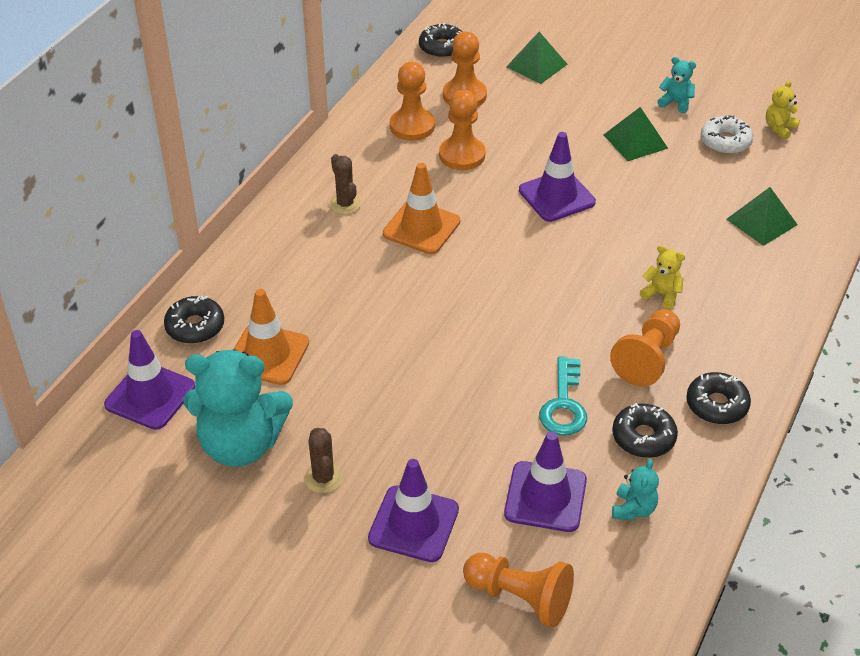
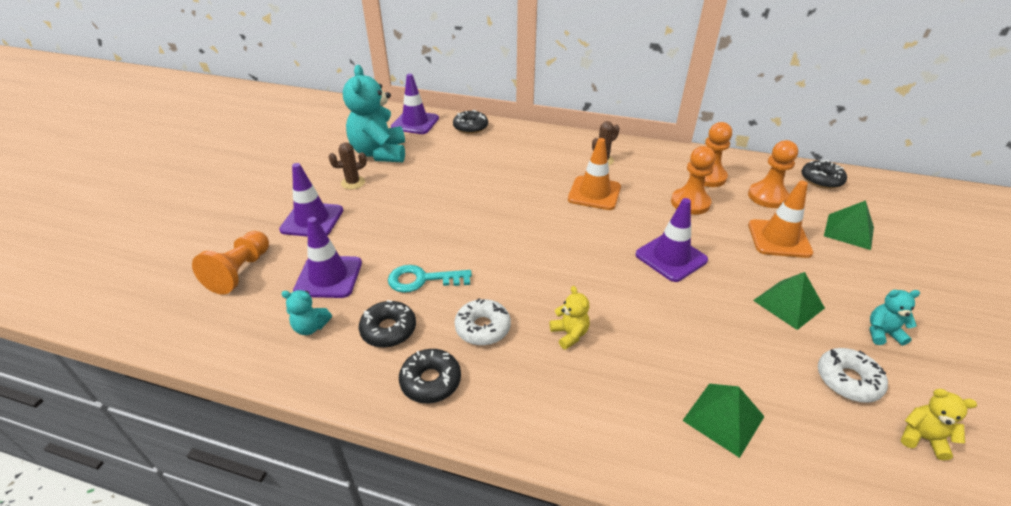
camera: 80 degrees right, 5 degrees down
orange traffic cone [234,289,309,385] -> orange traffic cone moved to [748,181,813,258]
orange pawn [610,309,680,386] -> white donut [455,298,511,345]
yellow teddy bear [640,245,685,309] -> yellow teddy bear turned 45 degrees counterclockwise [550,286,590,350]
turquoise teddy bear [657,57,696,113] -> turquoise teddy bear turned 105 degrees counterclockwise [870,290,920,346]

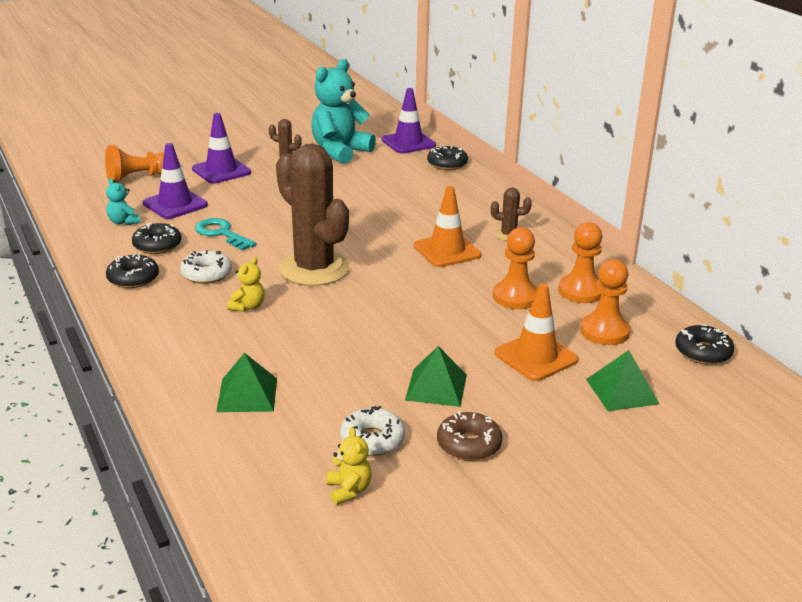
camera: 45 degrees right, 10 degrees down
purple traffic cone [635,198,708,282] -> none
turquoise teddy bear [870,290,920,346] -> brown donut [437,411,502,461]
none -> brown cactus [276,144,349,286]

